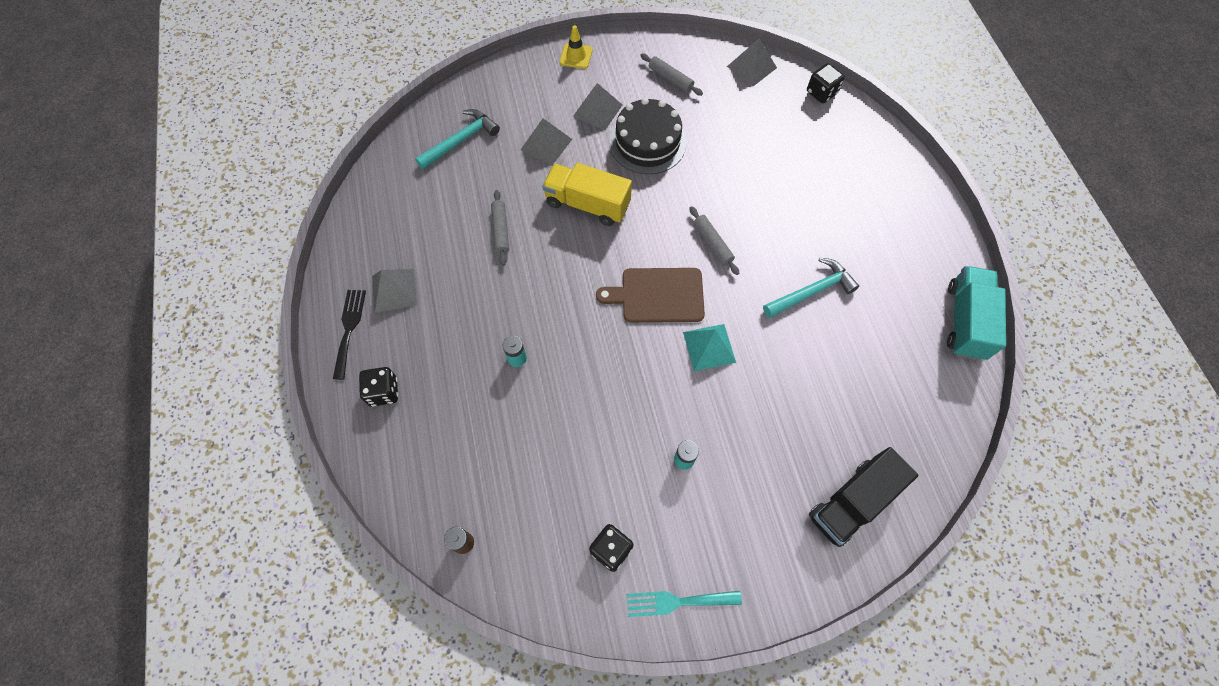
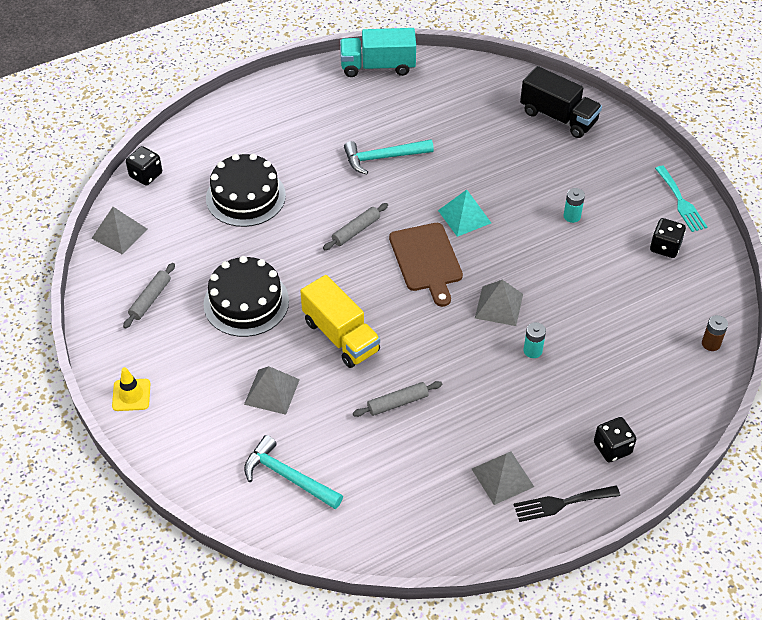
camera: 105 degrees left, 15 degrees down
yellow truck [542,163,632,226] -> yellow truck turned 45 degrees counterclockwise [300,275,380,368]
grey pyramid [573,83,622,130] -> grey pyramid moved to [475,280,523,326]
turquoise hammer [763,258,859,318] -> turquoise hammer turned 60 degrees counterclockwise [344,139,434,174]
none -> black cake [206,154,286,227]

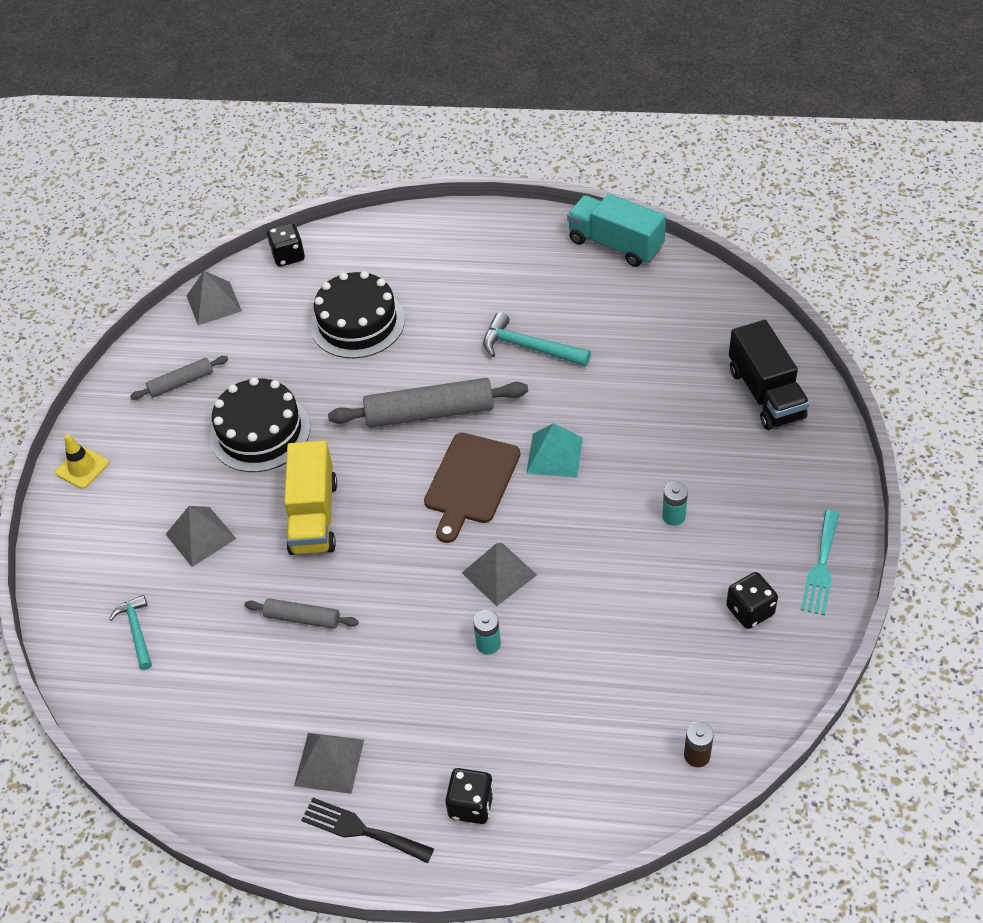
camera: 40 degrees right, 0 degrees up
turquoise hammer [244,435,343,509] -> turquoise hammer [109,595,152,670], size x0.65
grey rolling pin [323,203,388,250] -> grey rolling pin [328,378,528,428], size x1.88

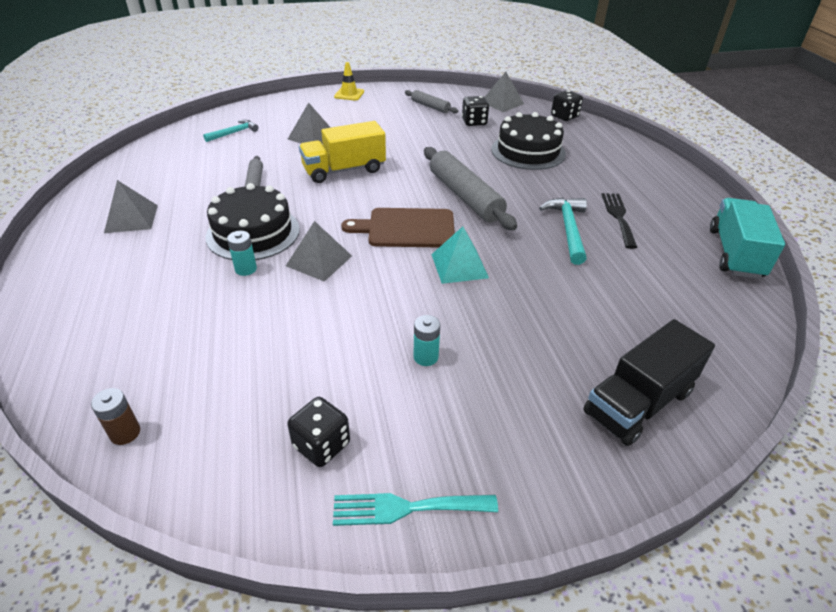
camera: 65 degrees right, 10 degrees down
black cake [210,377,310,472] -> black cake moved to [205,183,300,260]
black fork [301,798,434,863] -> black fork moved to [601,193,637,249]
black dice [445,768,494,824] -> black dice moved to [462,96,489,126]

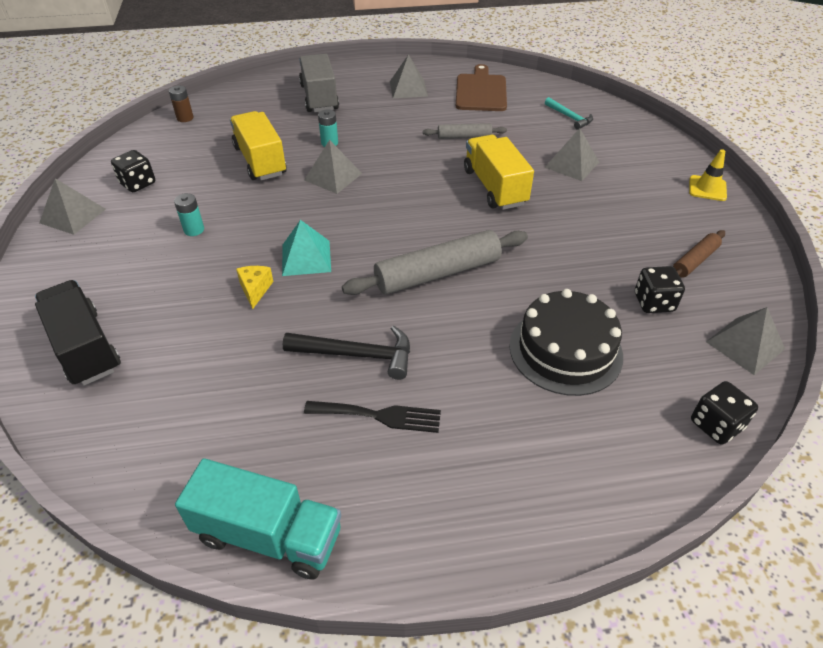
camera: 95 degrees right, 5 degrees up
black cake [205,183,300,260] -> none
turquoise fork [333,493,498,526] -> grey pyramid [39,178,106,235]
brown cutting board [341,208,455,248] -> brown cutting board moved to [456,64,507,111]
grey rolling pin [405,90,458,113] -> brown rolling pin [673,230,725,277]
turquoise hammer [539,198,587,265] -> black hammer [283,326,410,380]
none -> yellow truck [230,111,287,181]
none -> yellow cheese [236,266,273,309]
none -> grey truck [299,54,339,112]

